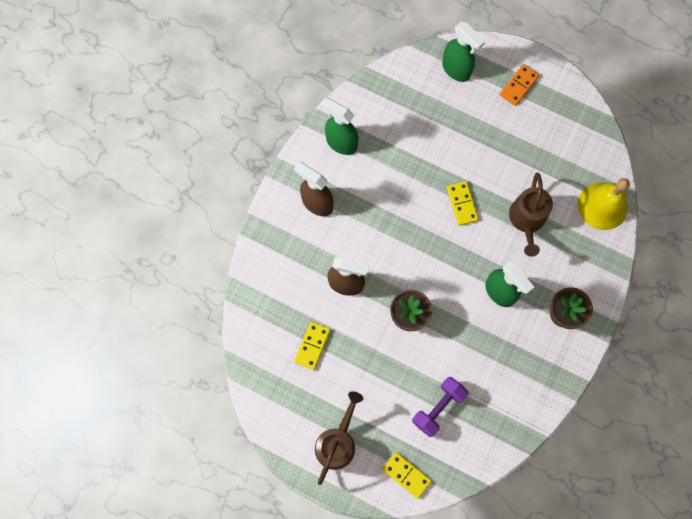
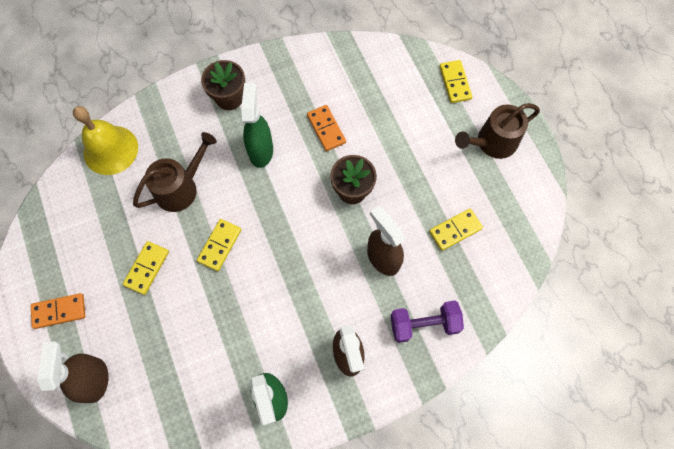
camera: 140 degrees left, 5 degrees down
purple dumbbell [412,377,469,437] -> purple dumbbell moved to [390,301,464,343]
green spray bottle [442,22,485,82] -> brown spray bottle [37,342,109,403]
none -> yellow domino [123,241,169,295]
none -> orange domino [307,105,346,151]

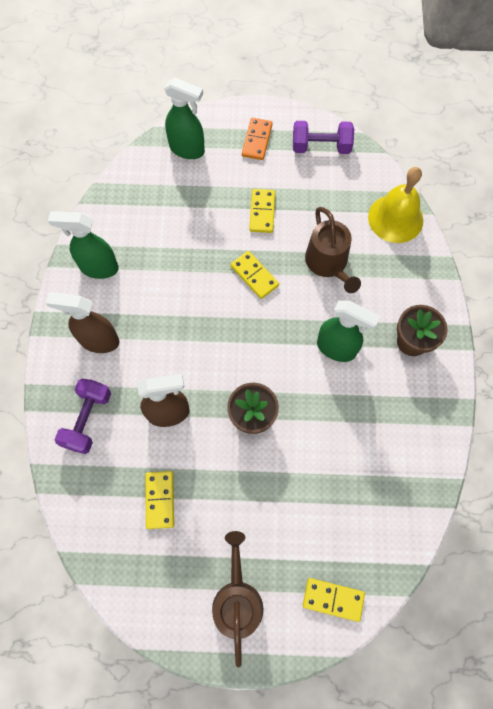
camera: 115 degrees right, 0 degrees up
brown spray bottle [37,342,109,403] -> green spray bottle [164,78,205,159]
yellow domino [123,241,169,295] -> yellow domino turned 45 degrees clockwise [249,189,275,233]
orange domino [307,105,346,151] -> none
none -> purple dumbbell [293,121,354,154]

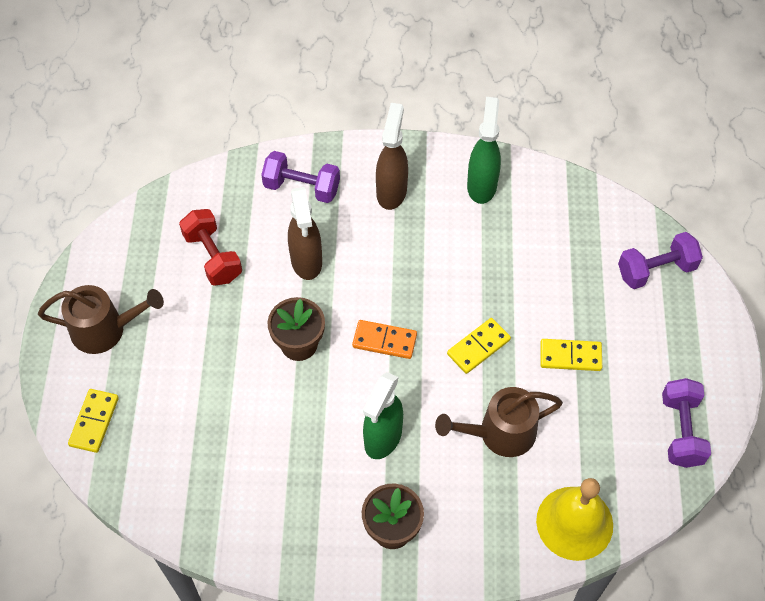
camera: 90 degrees right, 10 degrees down
yellow domino [145,471,174,529] -> red dumbbell [179,209,242,286]
green spray bottle [164,78,205,159] -> purple dumbbell [618,232,703,289]
orange domino [242,118,272,160] -> orange domino moved to [352,320,417,359]

